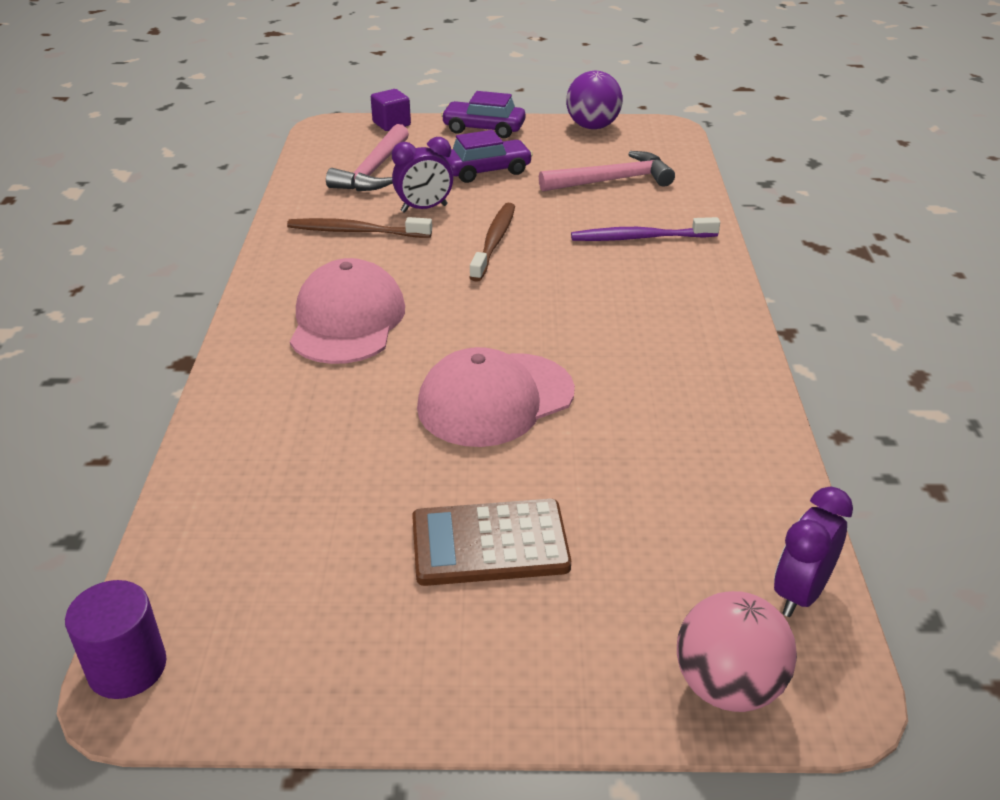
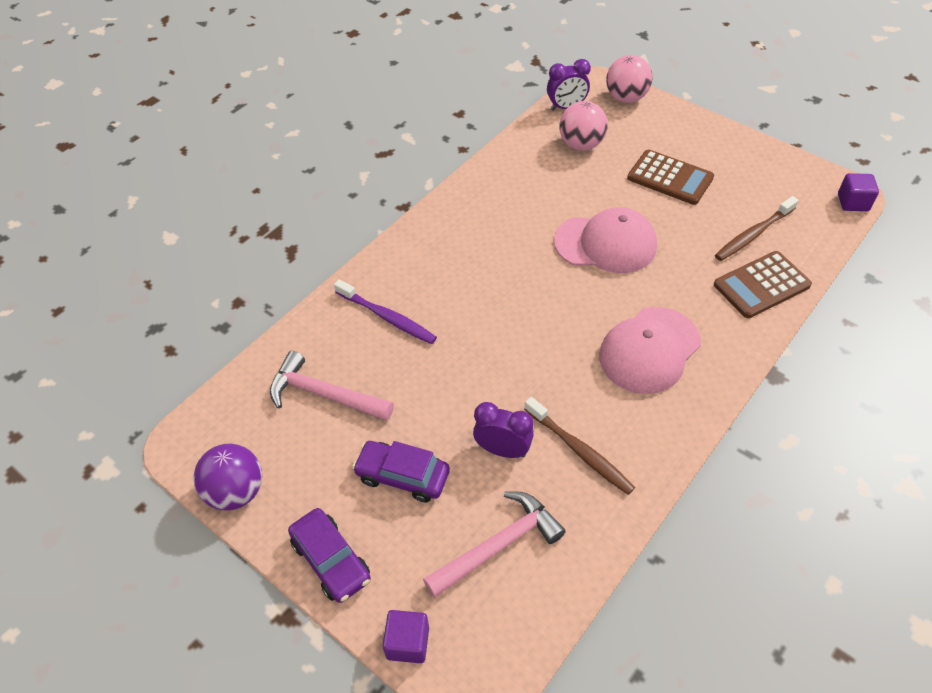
camera: 140 degrees left, 15 degrees up
purple cylinder [65,580,167,699] -> purple cube [838,173,879,211]
brown toothbrush [469,203,515,282] -> brown toothbrush moved to [715,196,799,261]
none -> pink ball [559,101,608,150]
none -> brown calculator [714,251,812,318]

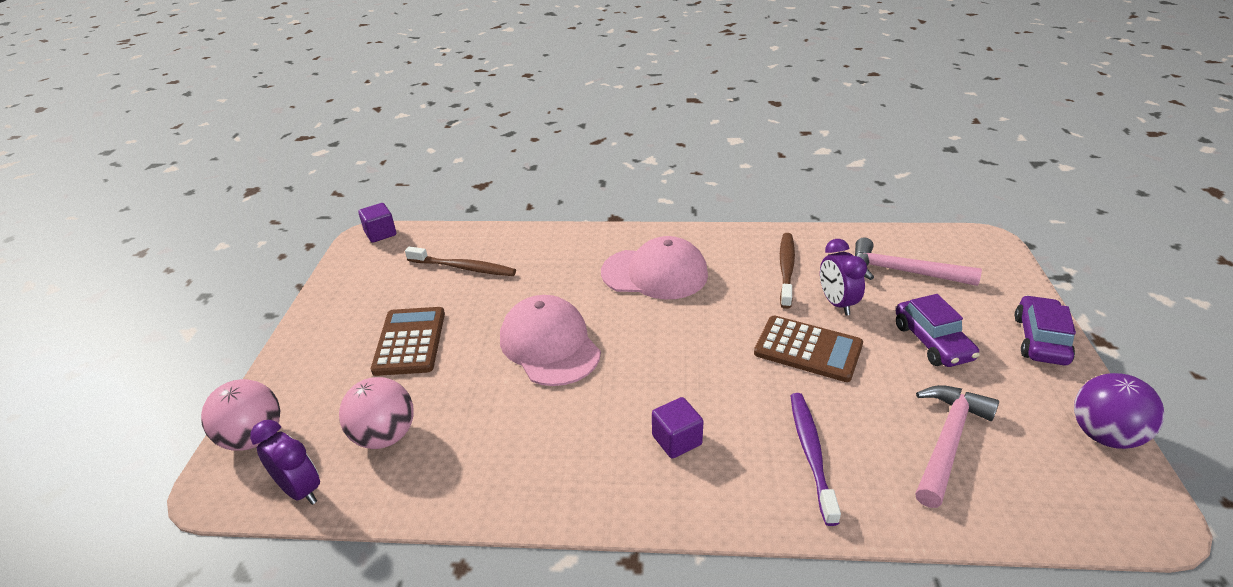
camera: 125 degrees left, 15 degrees down
pink hammer [270,351,394,421] -> pink hammer turned 135 degrees counterclockwise [915,385,999,508]
purple cube [383,610,429,663] -> purple cube moved to [652,397,704,458]
brown calculator [714,251,812,318] -> brown calculator moved to [754,316,863,382]

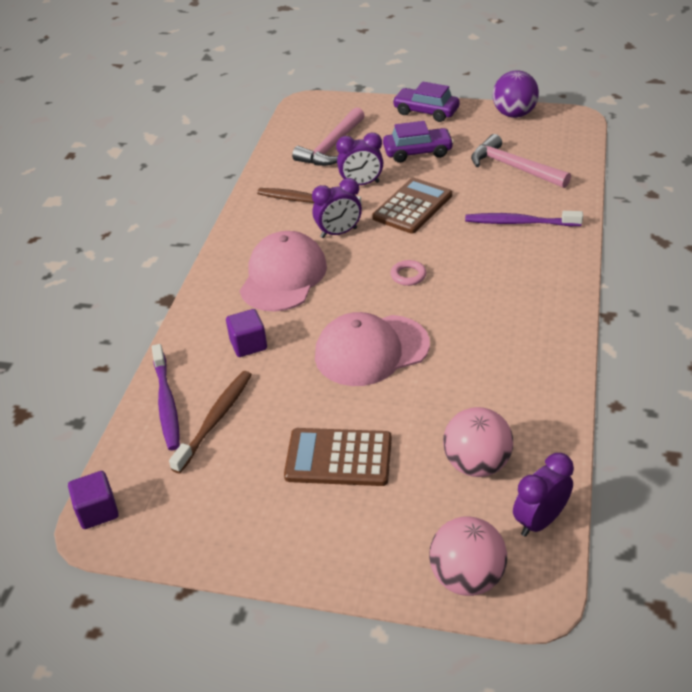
camera: 80 degrees left, 5 degrees up
purple cube [652,397,704,458] -> purple cube moved to [226,309,267,357]
none -> purple toothbrush [152,344,180,450]
none -> purple clock [312,178,362,238]
none -> pink ring [390,260,427,286]

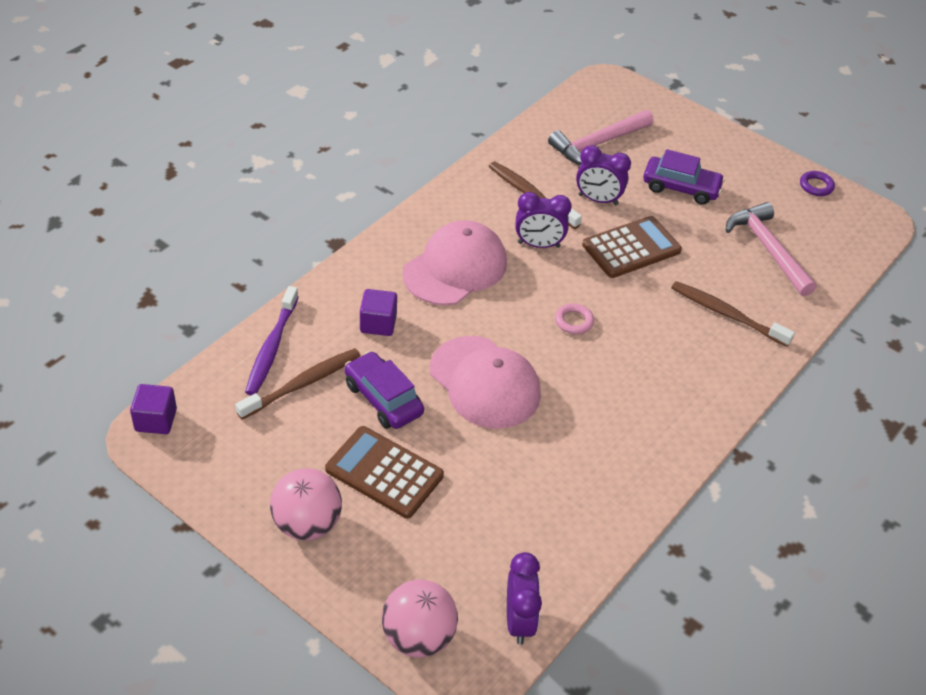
camera: 20 degrees right, 5 degrees up
pink cap [315,312,430,386] -> pink cap turned 135 degrees counterclockwise [430,336,541,429]
purple car [393,82,460,122] -> purple car moved to [345,351,424,429]
pink ball [443,407,513,477] -> pink ball moved to [270,468,342,541]
purple toothbrush [465,211,583,226] -> brown toothbrush [671,281,795,347]
purple ball [493,70,539,118] -> purple ring [800,171,835,196]
purple clock [513,453,574,537] -> purple clock turned 105 degrees clockwise [507,552,542,645]

